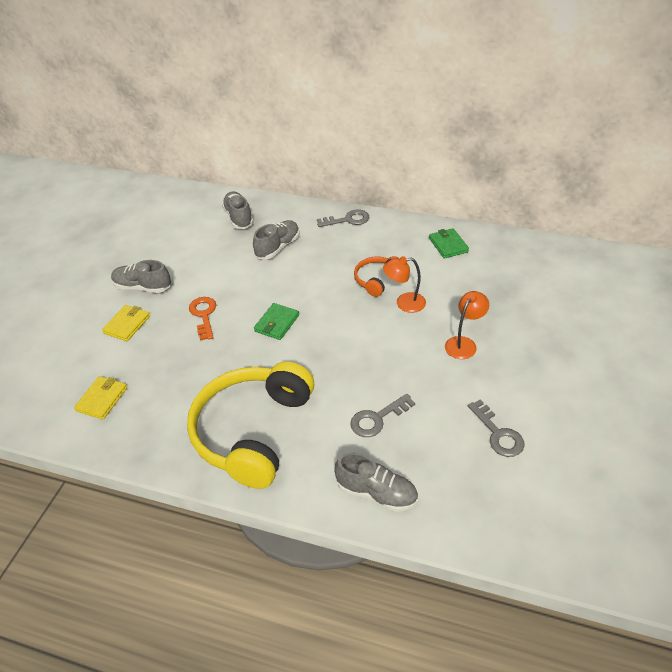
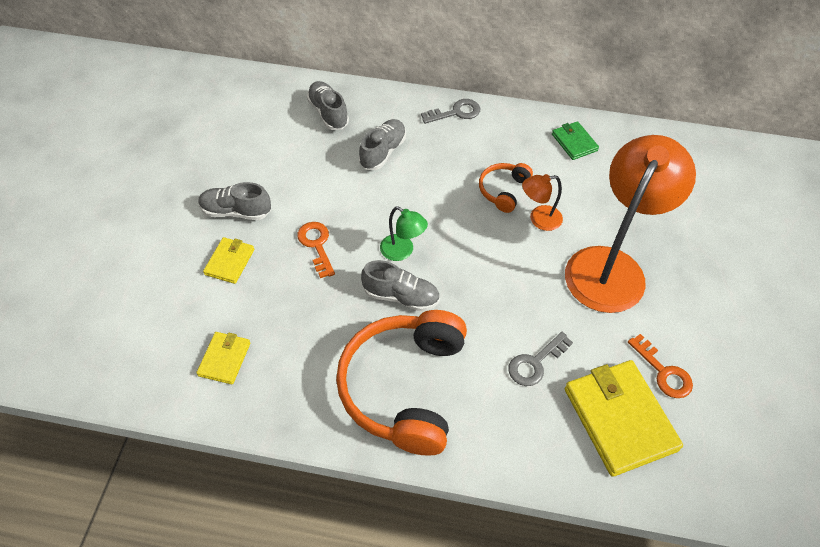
camera: 10 degrees left, 10 degrees up
yellow headphones [187,361,314,489] -> orange headphones [336,310,467,456]
green wallet [254,303,299,340] -> green lamp [380,206,428,261]
grey shoe [334,452,418,512] -> grey shoe moved to [361,260,440,311]
orange lamp [445,291,489,359] -> orange lamp [565,135,696,313], size x2.33
grey key [468,399,525,457] -> orange key [628,334,693,398]
none -> yellow wallet [565,360,683,477]

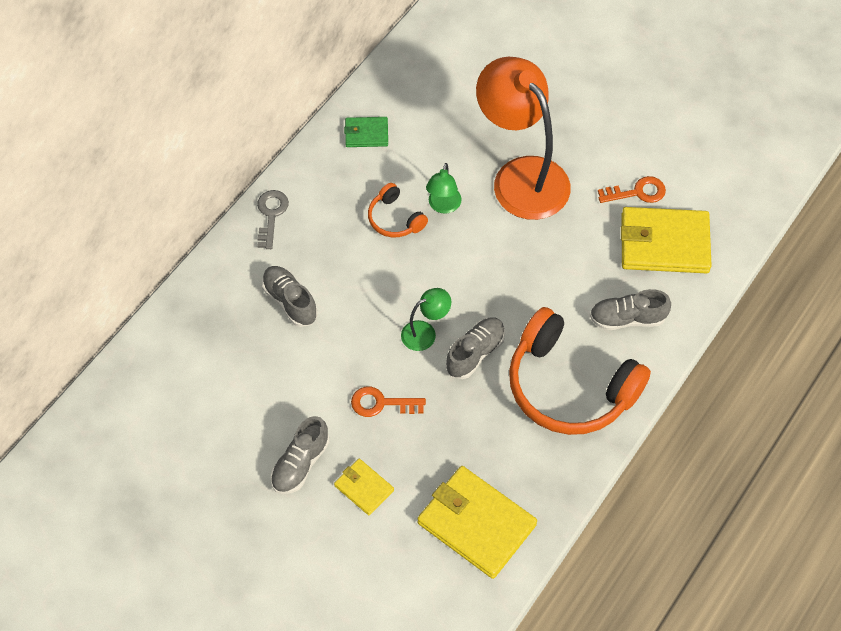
camera: 65 degrees left, 5 degrees up
yellow wallet [196,332,250,385] -> yellow wallet [417,466,537,579], size x1.96
grey shoe [307,81,349,130] -> grey shoe moved to [590,289,671,330]
grey key [508,332,573,386] -> none
orange lamp [522,174,563,231] -> green lamp [426,163,461,214]

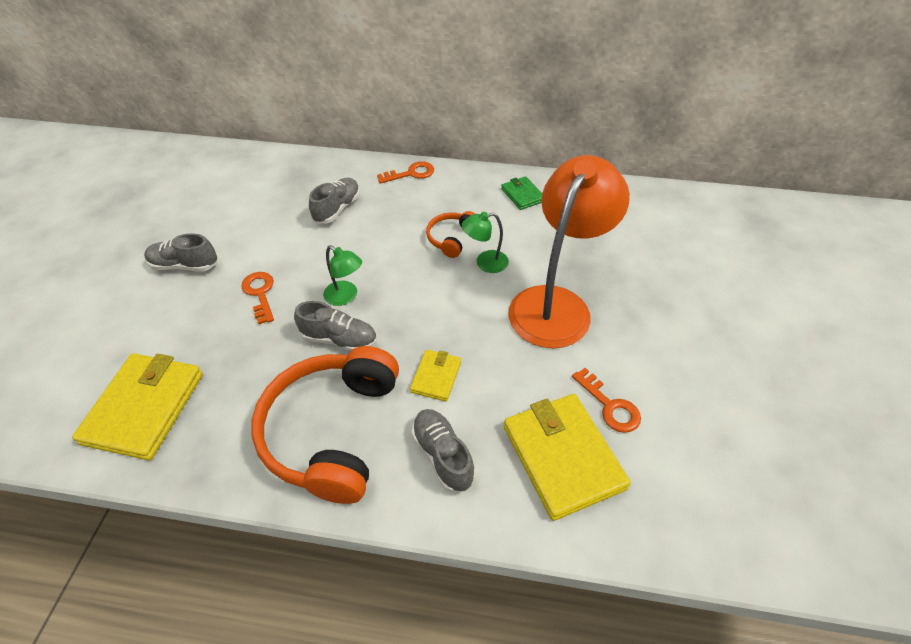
camera: 65 degrees right, 10 degrees down
grey key [257,190,289,249] -> orange key [377,161,434,184]
yellow wallet [334,459,394,515] -> yellow wallet moved to [410,350,461,402]

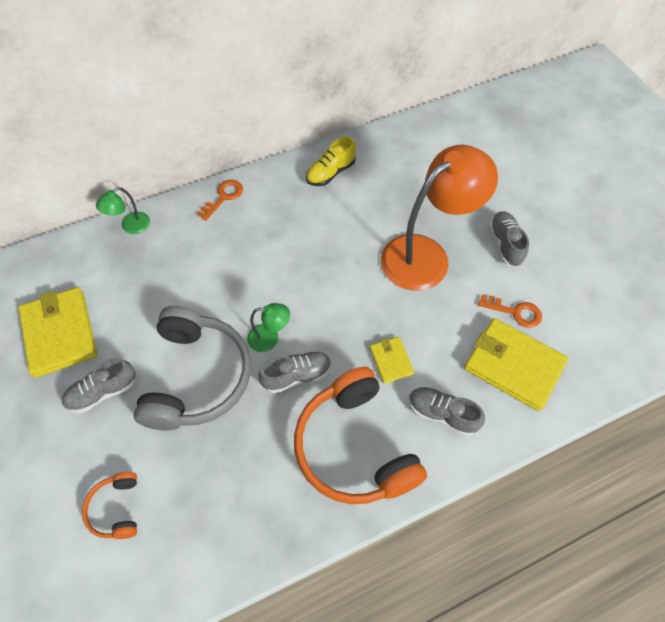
camera: 35 degrees left, 10 degrees up
yellow wallet [72,353,203,460] -> yellow wallet moved to [18,287,97,378]
orange key [241,272,274,324] -> grey headphones [133,306,251,430]
grey shoe [309,178,360,223] -> grey shoe moved to [489,211,529,267]
orange headphones [426,211,475,258] -> orange headphones moved to [82,472,137,539]
green lamp [462,212,509,273] -> green lamp moved to [96,187,150,234]
green wallet [501,176,542,210] -> yellow shoe [306,136,356,186]
orange lamp [508,155,630,348] -> orange lamp turned 60 degrees clockwise [381,145,498,291]

